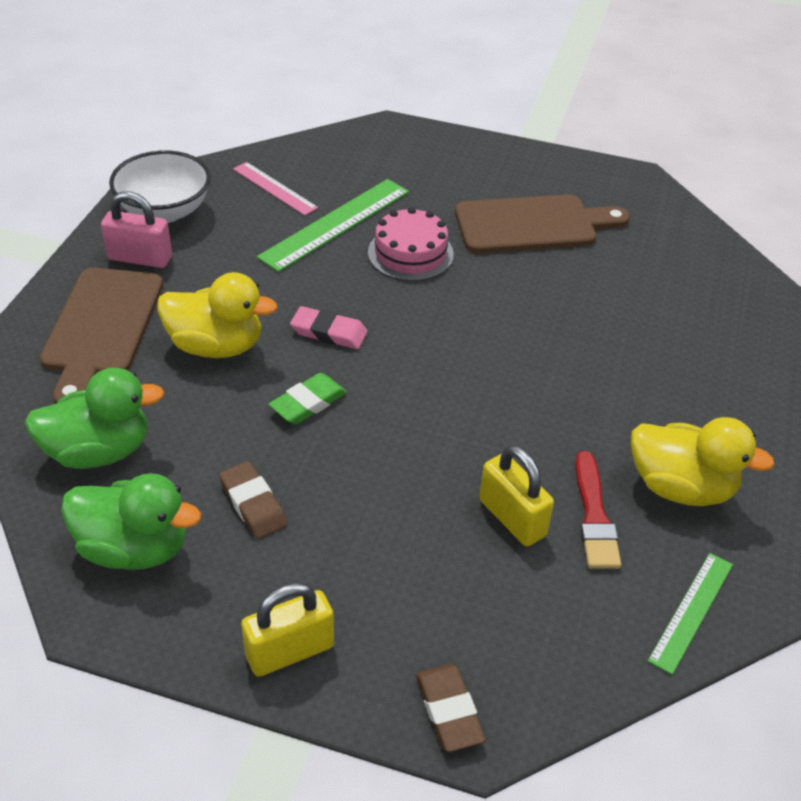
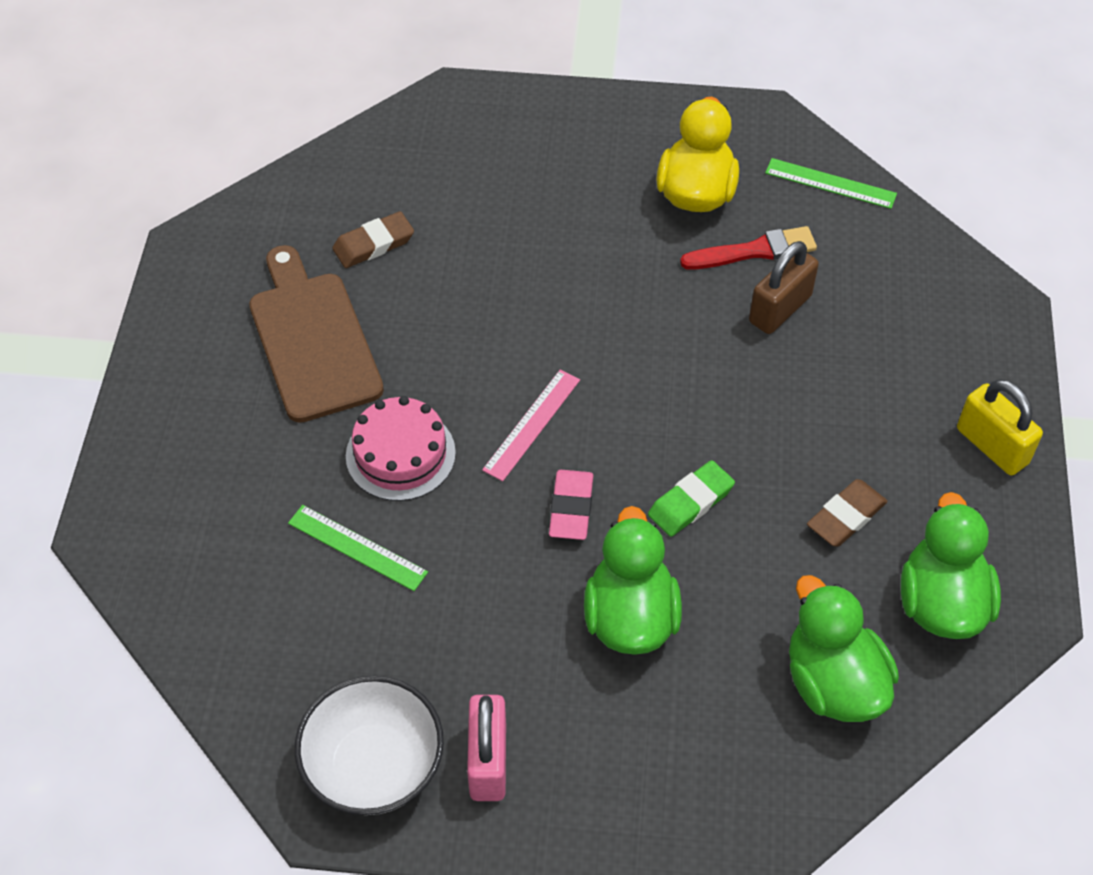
camera: 100 degrees left, 10 degrees up
brown cutting board [40,268,163,404] -> none
yellow duck [157,272,278,358] -> green duck [584,506,682,655]
pink ruler [233,162,318,216] -> pink ruler moved to [482,369,580,481]
green ruler [257,179,409,272] -> green ruler [288,505,428,591], size x0.61
green eraser [269,373,347,424] -> green eraser turned 75 degrees counterclockwise [648,460,735,537]
brown eraser [416,664,486,752] -> brown eraser moved to [332,211,414,268]
yellow padlock [479,445,554,546] -> brown padlock [749,241,819,334]

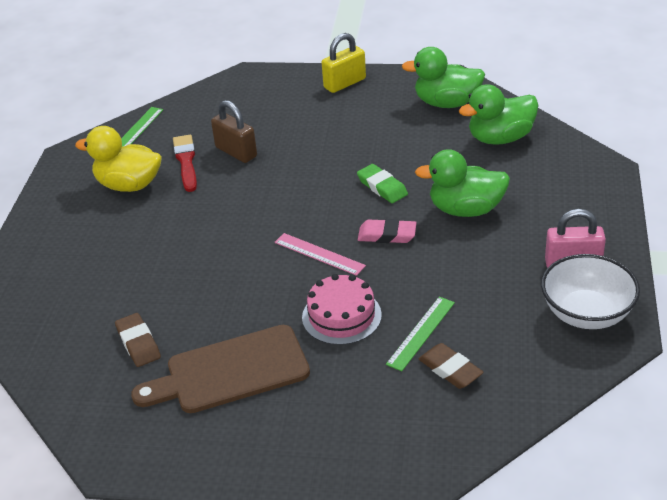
camera: 85 degrees left, 15 degrees down
brown eraser [807,479,888,547] -> brown eraser moved to [418,343,484,389]

